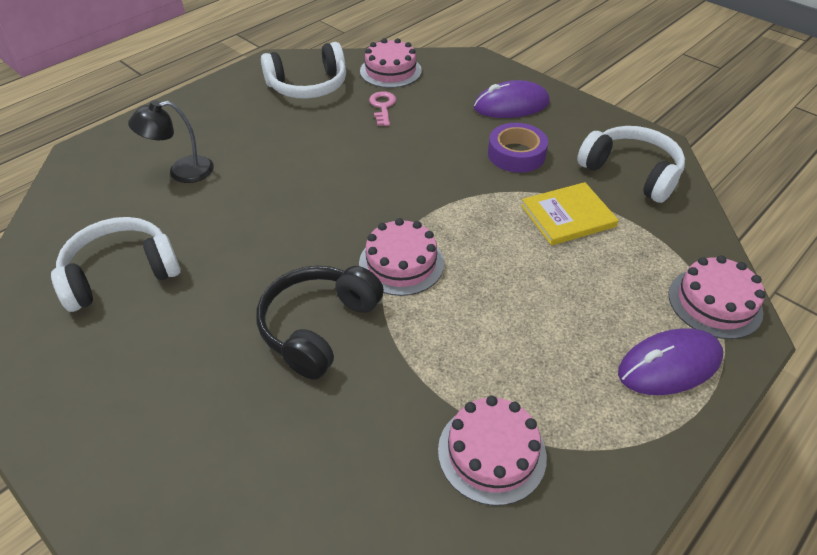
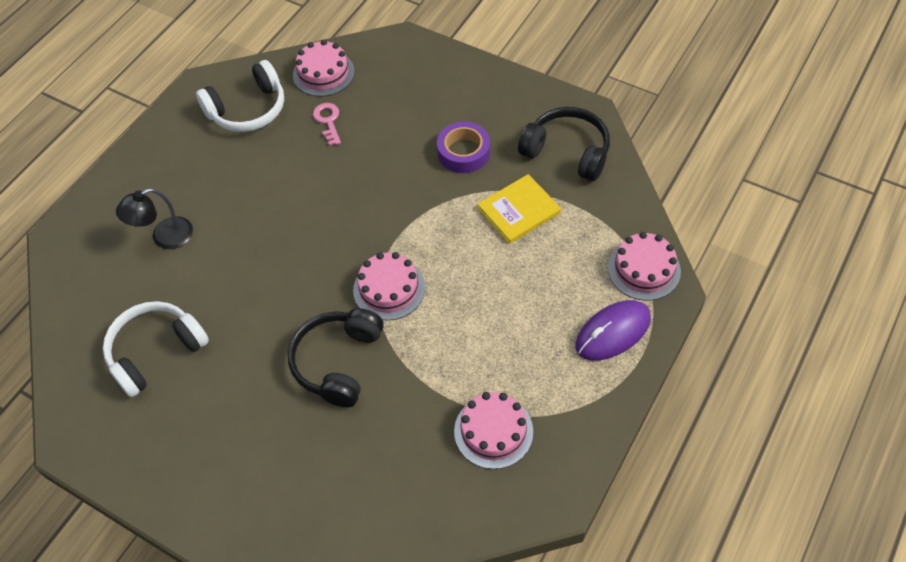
camera: 10 degrees left, 10 degrees up
purple mouse [474,80,550,118] -> none
white headphones [577,126,685,203] -> black headphones [518,107,610,181]

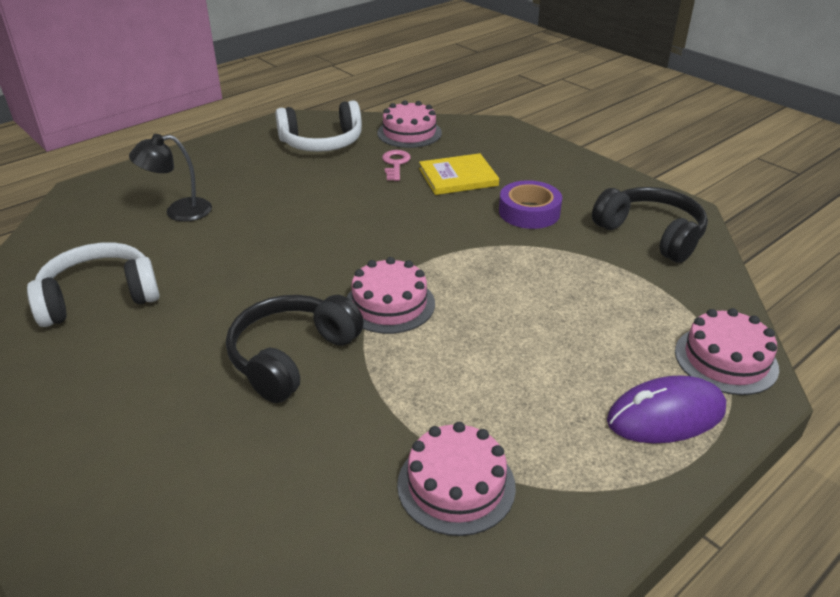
camera: 15 degrees right, 20 degrees down
yellow book [478,174,561,244] -> yellow book moved to [419,153,499,195]

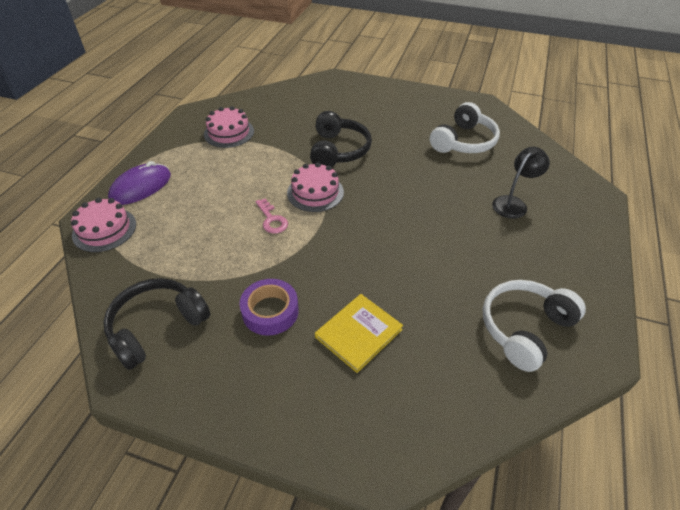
camera: 150 degrees right, 10 degrees up
pink cake [377,100,442,148] -> none
pink key [382,150,411,181] -> pink key moved to [256,198,288,234]
black headphones [592,187,708,263] -> black headphones turned 120 degrees clockwise [103,278,210,370]

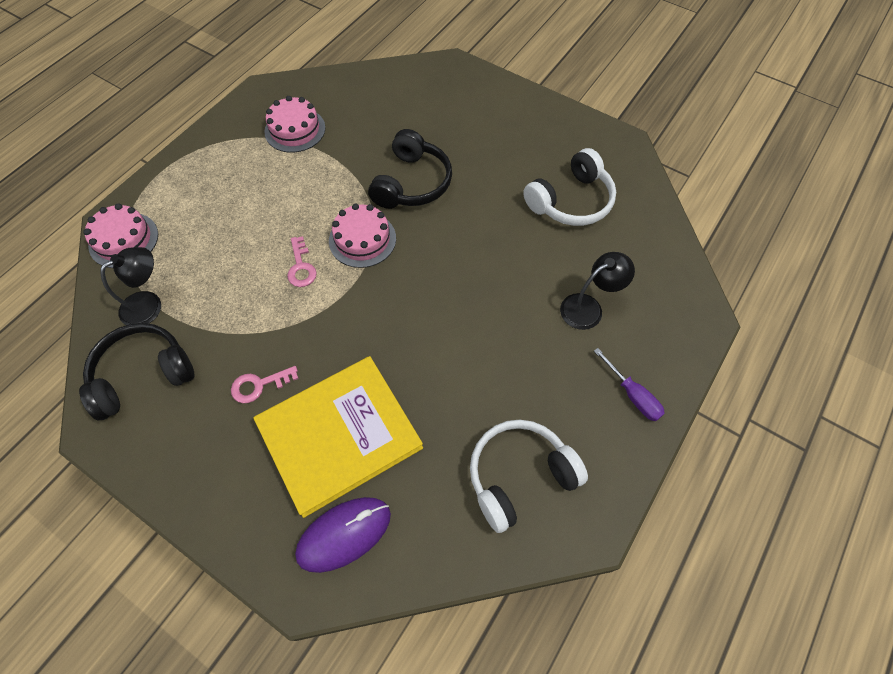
camera: 15 degrees right, 15 degrees up
purple mouse [108,161,171,205] -> purple mouse moved to [295,497,391,573]
purple tape [239,279,299,336] -> pink key [231,366,299,403]
yellow book [315,294,403,373] -> yellow book [254,356,423,518], size x1.77
none -> black lamp [100,247,161,325]
none -> purple screwdriver [594,348,665,421]

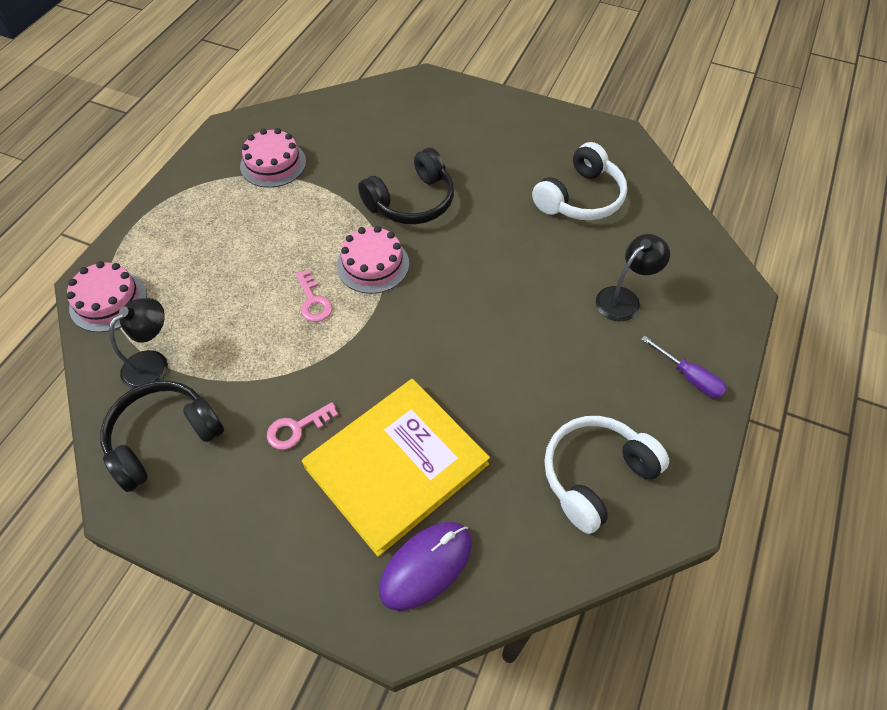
camera: 10 degrees left, 5 degrees down
black headphones [368,129,452,209] -> black headphones turned 45 degrees clockwise [358,148,454,224]

